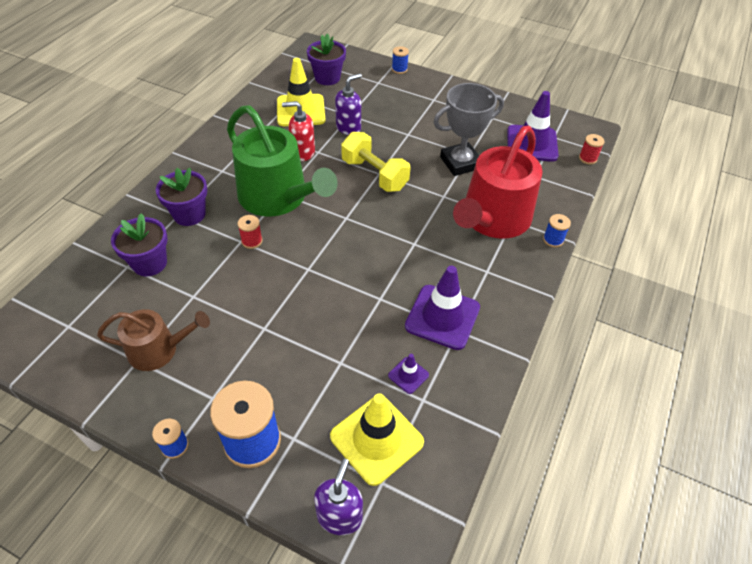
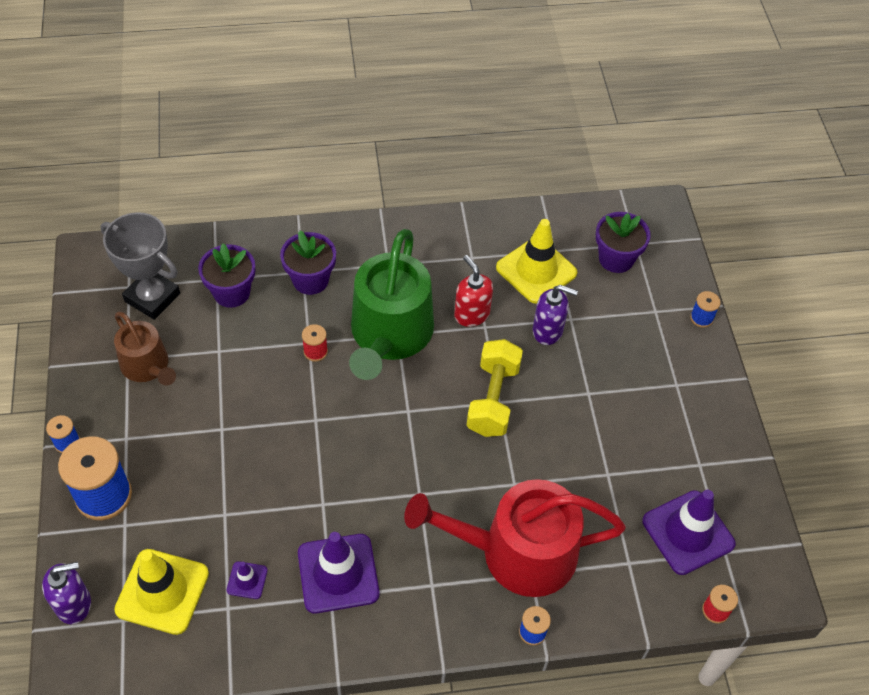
camera: 55 degrees right, 5 degrees up
grey trophy [434,83,504,176] -> grey trophy moved to [100,212,180,320]

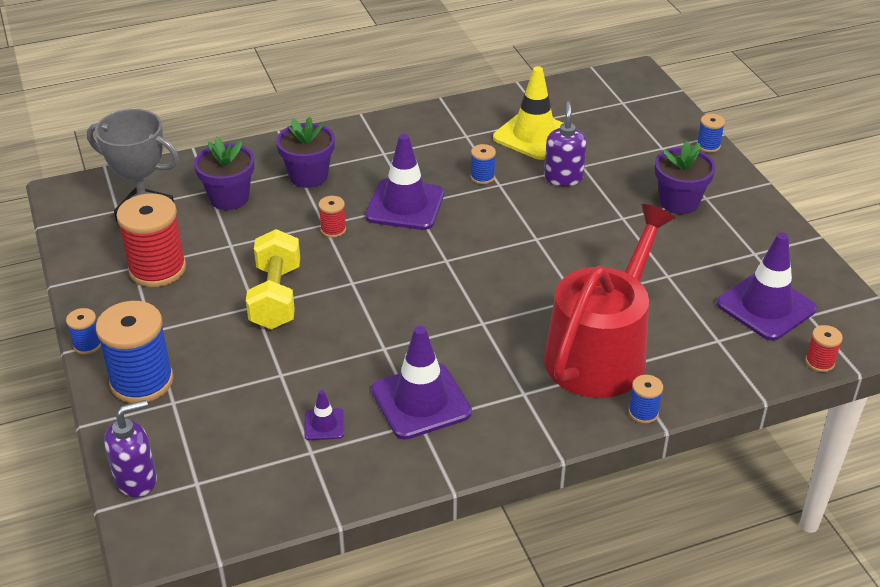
camera: 10 degrees left, 15 degrees down
brown watering can [114,312,176,386] -> red spool [116,193,186,287]
yellow traffic cone [114,549,209,635] -> none
green watering can [349,229,434,380] -> purple traffic cone [365,134,444,230]
red watering can [404,479,626,597] -> red watering can turned 135 degrees clockwise [544,204,675,398]
red soap dispenser [454,255,493,327] -> blue spool [470,144,496,184]
yellow dumbbell [467,339,523,437] -> yellow dumbbell moved to [246,229,300,329]
purple soap dispenser [533,285,578,345] -> purple soap dispenser turned 90 degrees counterclockwise [544,101,587,186]
purple flower pot [596,212,651,273] -> purple flower pot moved to [655,141,716,214]

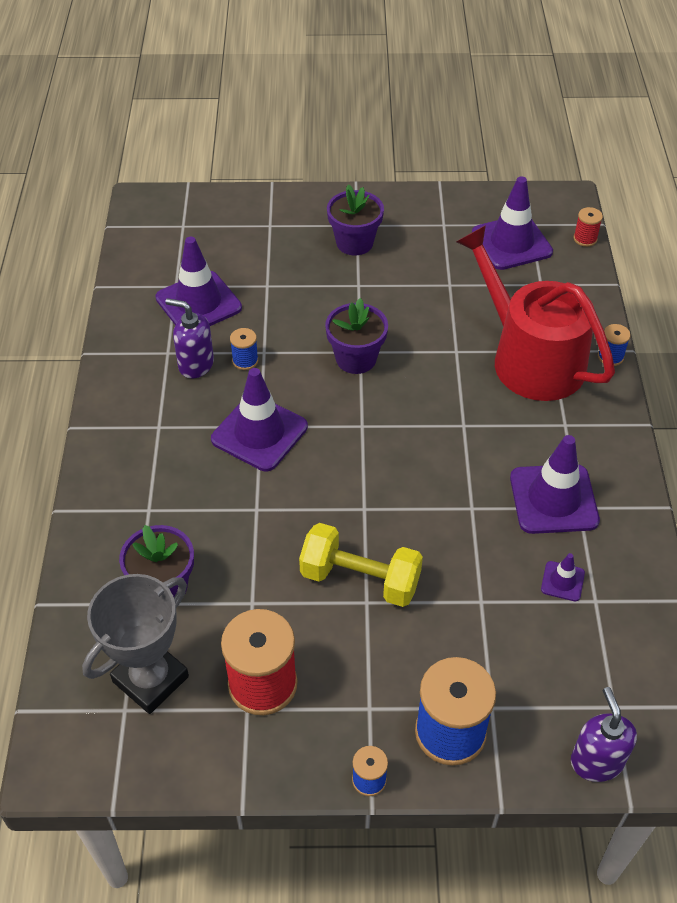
camera: 70 degrees left, 10 degrees up
purple flower pot [276,117,335,188] -> purple flower pot moved to [325,298,388,374]
red spool [318,196,346,238] -> none
yellow traffic cone [493,66,563,160] -> purple traffic cone [155,237,242,326]
purple soap dispenser [544,101,587,186] -> purple soap dispenser moved to [165,298,214,379]
blue spool [697,114,725,152] -> none

